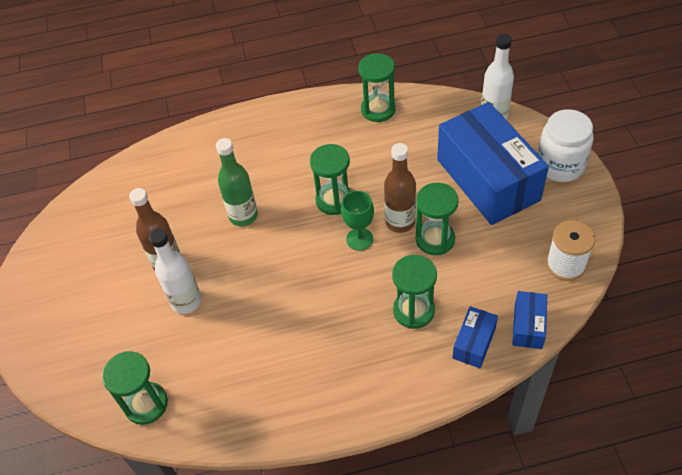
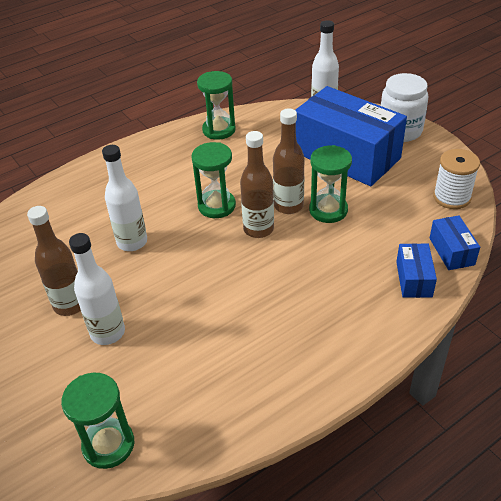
camera: 25 degrees left, 10 degrees down
green bottle [216,138,258,226] -> white bottle [102,145,147,251]
green goblet [341,191,374,251] -> brown bottle [240,131,274,238]
green hourglass [392,255,437,329] -> none

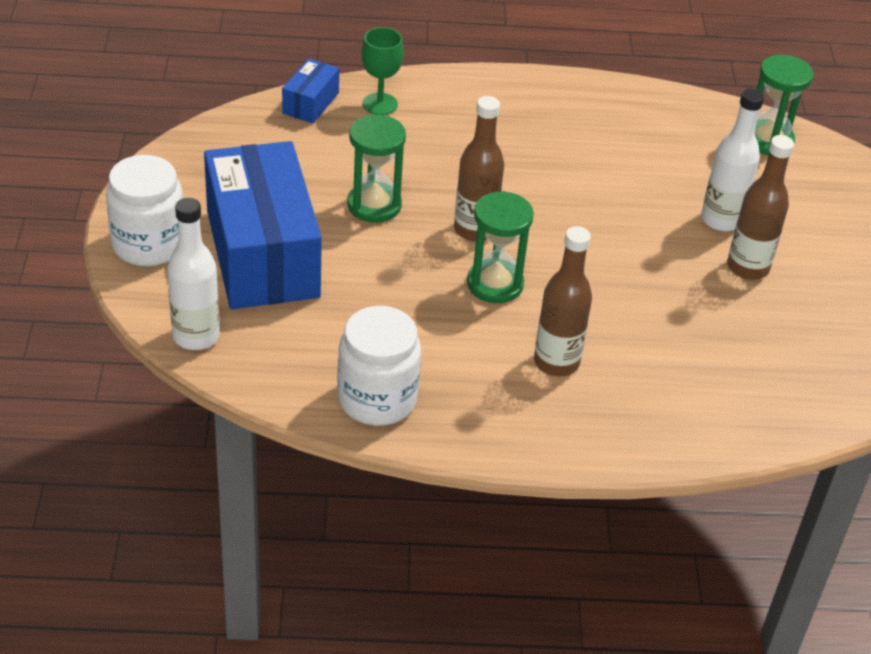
camera: 150 degrees left, 0 degrees up
white bottle [102,145,147,251] -> none
green hourglass [197,71,236,140] -> white jar [337,306,421,426]
brown bottle [273,108,304,214] -> brown bottle moved to [534,226,592,376]
blue box [396,243,437,298] -> green goblet [362,27,404,115]
white spool [433,149,480,209] -> none

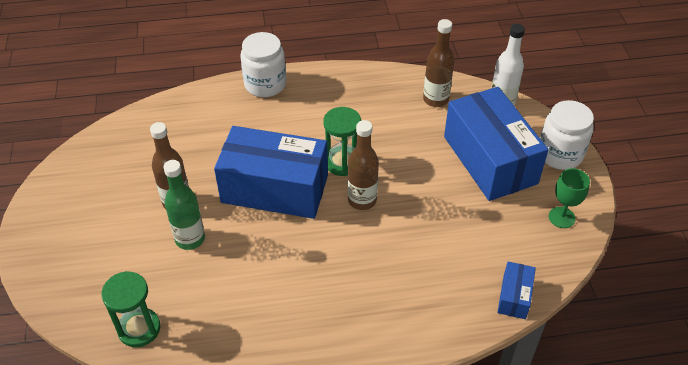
camera: 175 degrees right, 5 degrees up
white jar [337,306,421,426] -> white jar moved to [240,32,286,97]
green hourglass [347,114,406,223] -> none
green goblet [362,27,404,115] -> green goblet moved to [549,168,590,228]
brown bottle [534,226,592,376] -> brown bottle moved to [423,19,454,107]
white bottle [701,88,764,231] -> green bottle [163,160,205,250]
none -> blue box [214,126,328,219]

